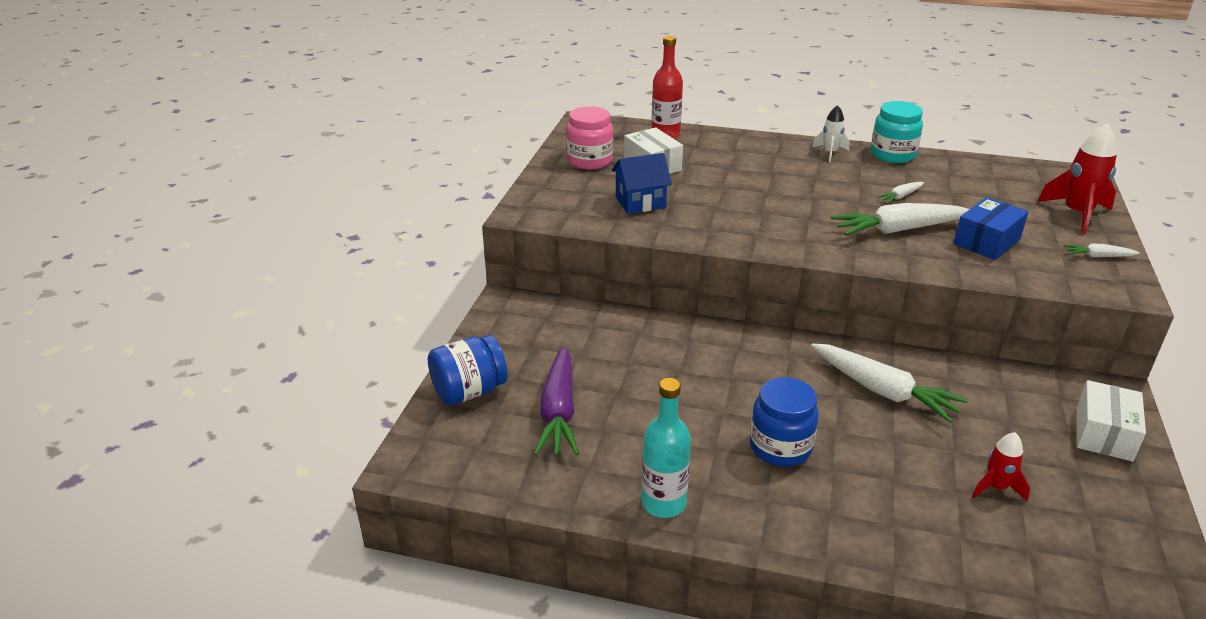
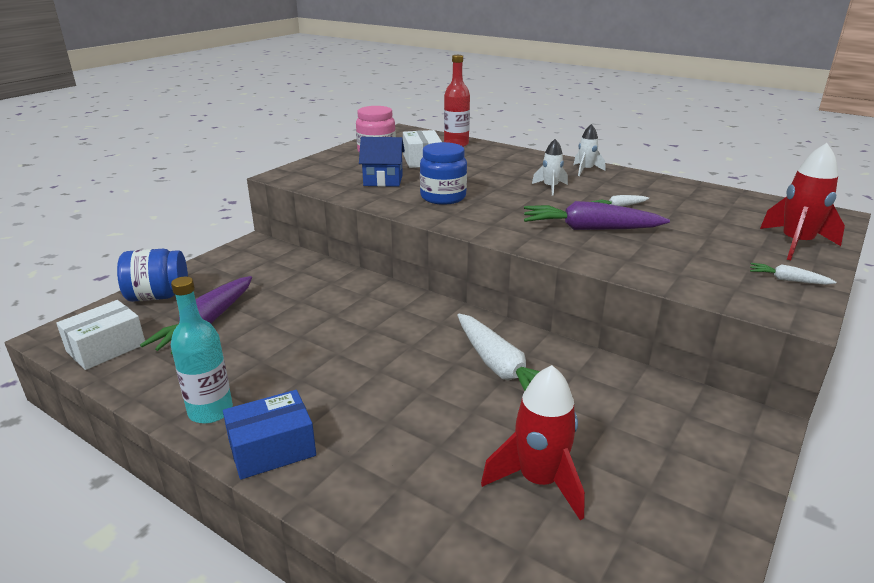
camera: 20 degrees right, 5 degrees down
blue jar [750,377,819,467] -> blue jar moved to [420,142,467,205]
white carrot [831,203,970,236] -> purple carrot [524,201,670,230]
turquoise jar [871,101,923,163] -> none
blue box [954,197,1028,260] -> blue box moved to [223,390,316,480]
red rocket [972,432,1030,502] -> red rocket [481,365,585,521], size x1.70
white box [1077,380,1146,462] -> white box moved to [56,300,145,370]
none -> white rocket [532,139,568,195]

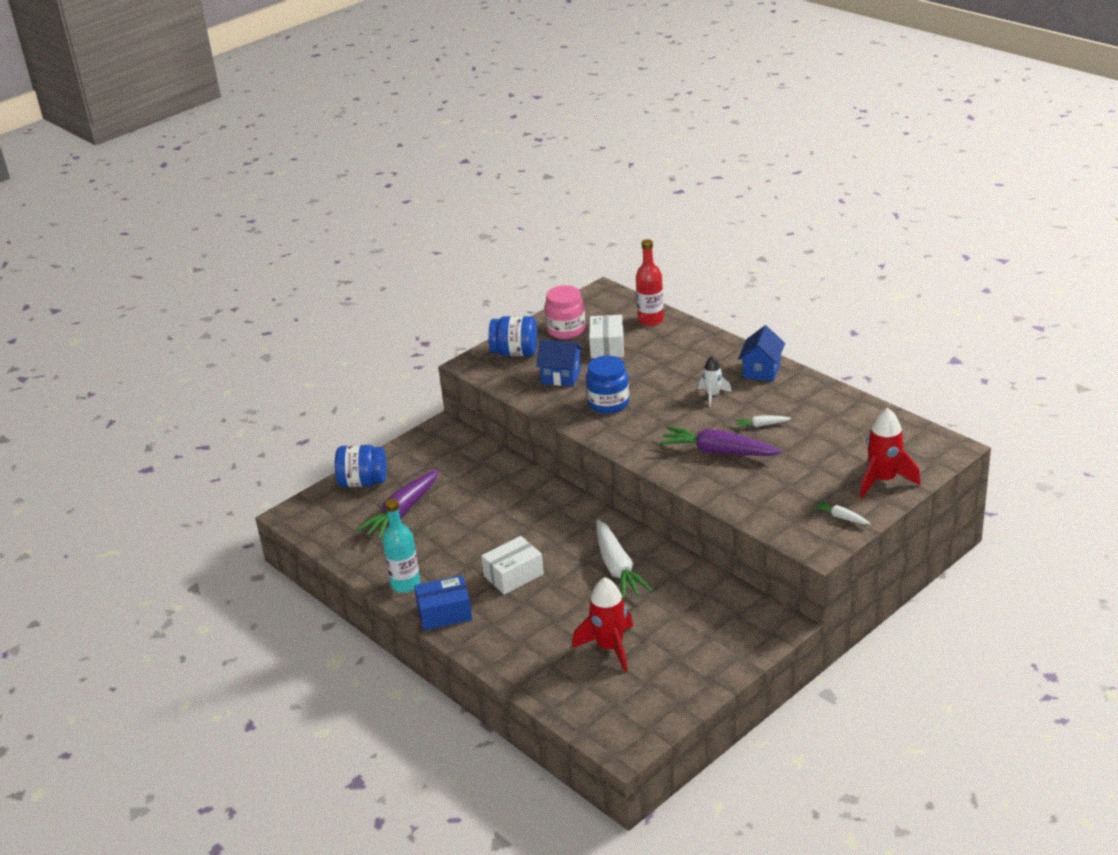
camera: 15 degrees right, 5 degrees up
white box [56,300,145,370] -> white box moved to [481,536,544,595]
white rocket [573,124,605,176] -> blue house [738,325,785,381]
none -> blue jar [489,316,537,356]

